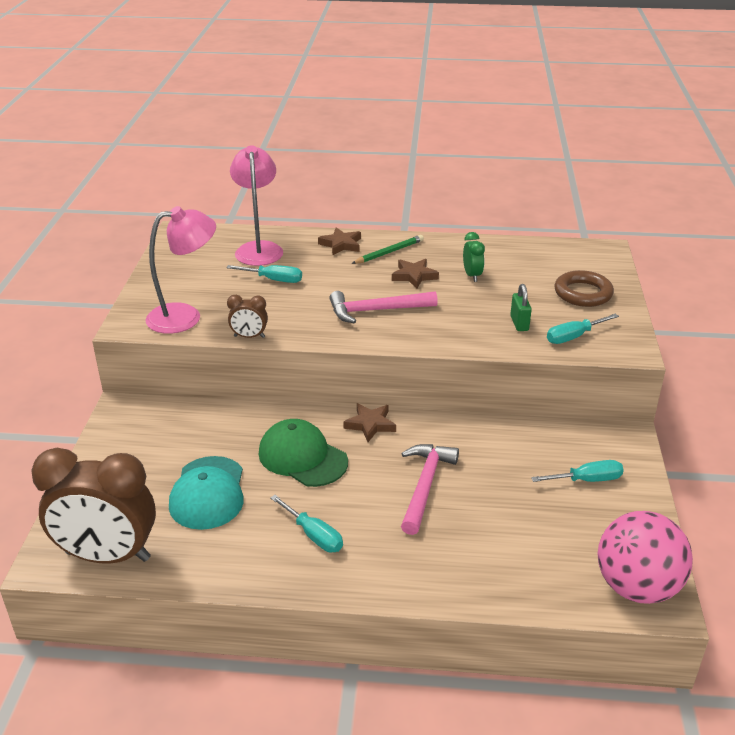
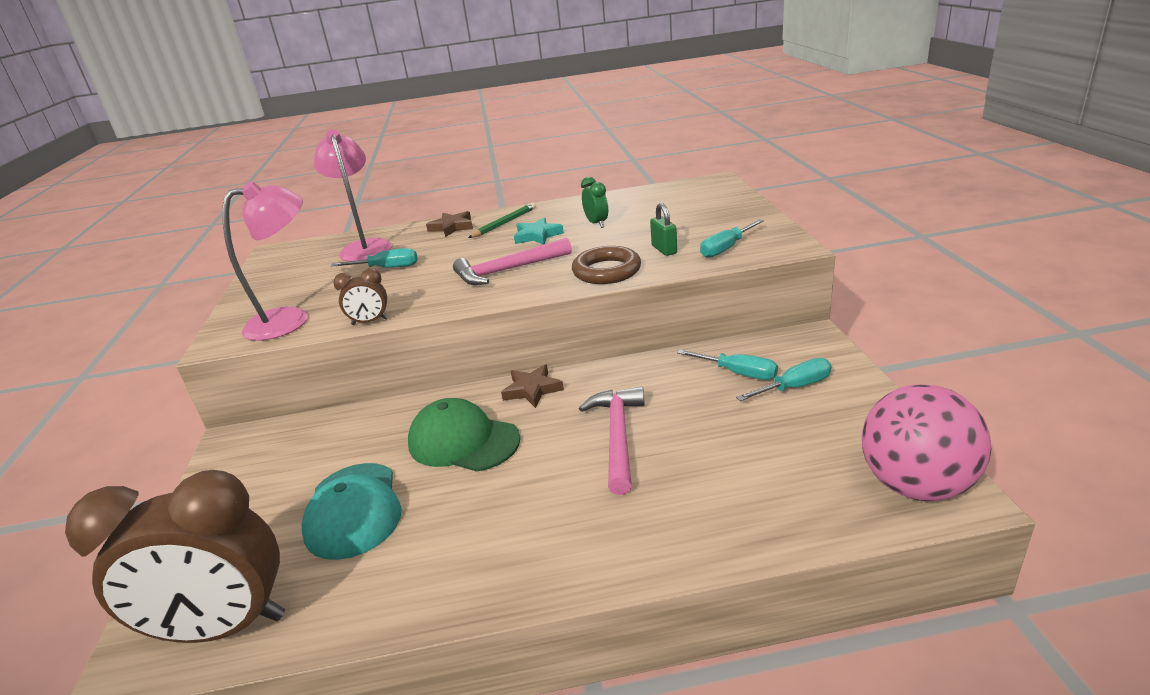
camera: 10 degrees left, 5 degrees down
turquoise screwdriver [270,495,343,552] -> turquoise screwdriver moved to [677,350,778,380]
brown star [392,259,439,289] -> turquoise star [514,217,564,245]
brown ring [554,270,614,307] -> brown ring moved to [572,246,641,284]

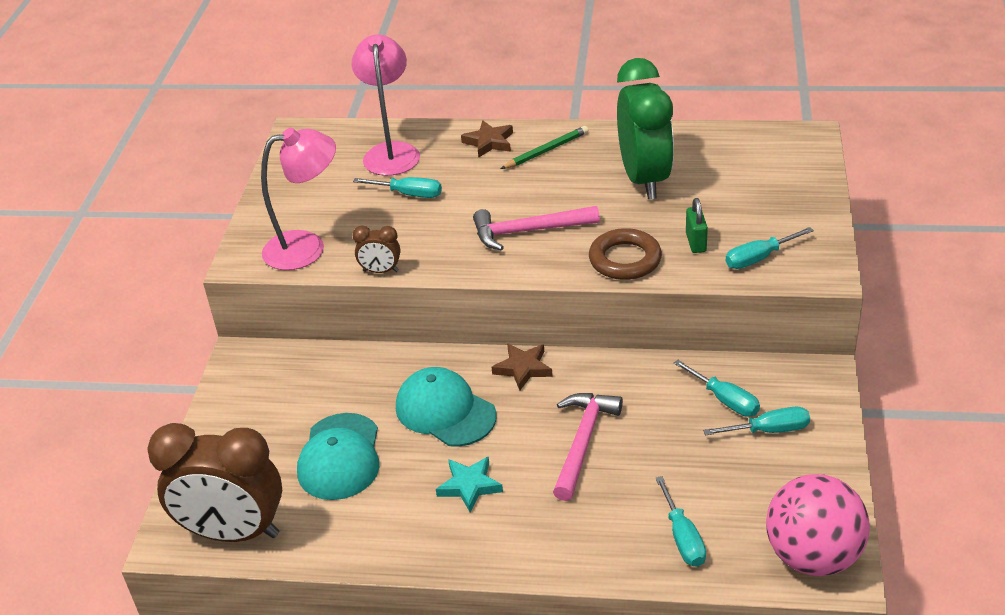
camera: 15 degrees right, 10 degrees up
green cap [408,398,520,472] -> turquoise cap [396,367,497,447]
turquoise star [514,217,564,245] -> turquoise star moved to [436,456,503,513]
green clock [581,177,608,228] -> green clock [617,58,674,199], size x2.32
none -> turquoise screwdriver [655,476,706,567]

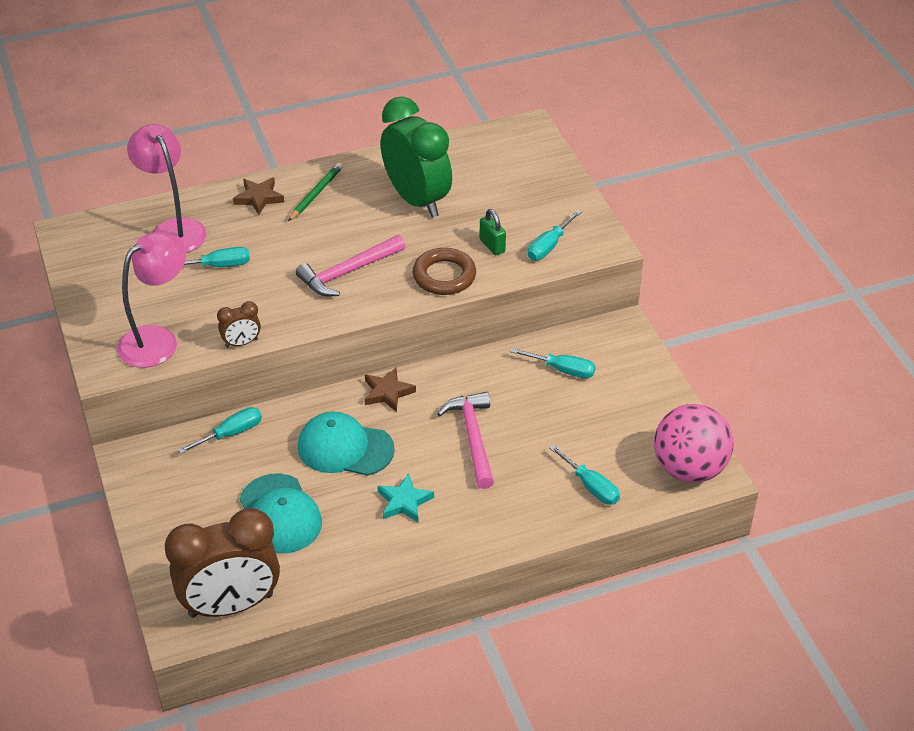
camera: 30 degrees left, 5 degrees up
turquoise screwdriver [703,407,810,435] -> turquoise screwdriver moved to [178,407,262,454]

